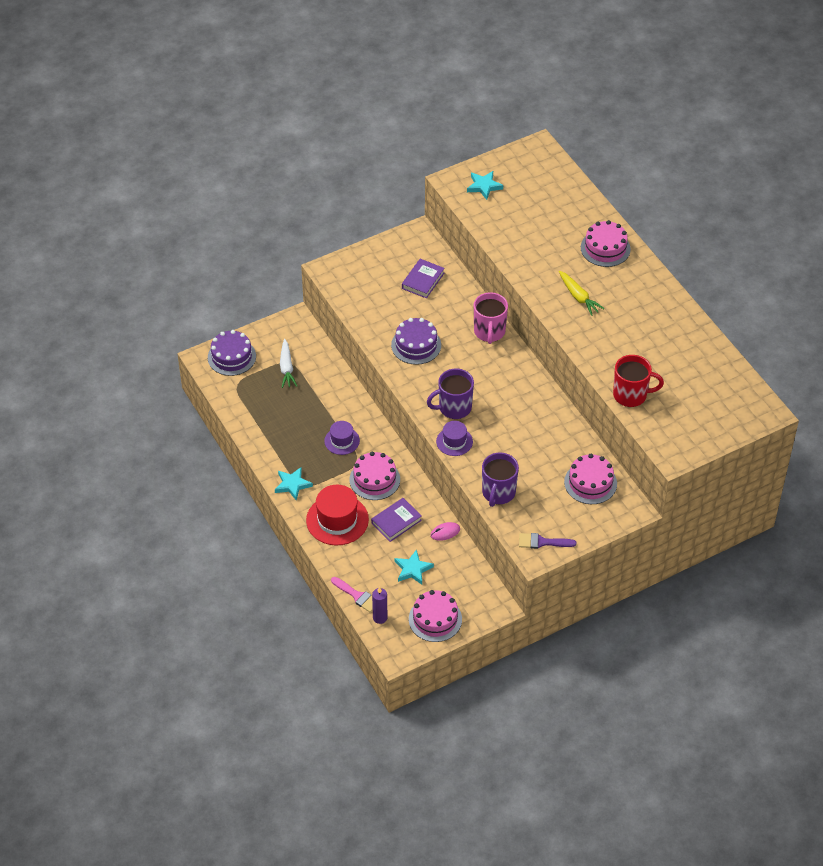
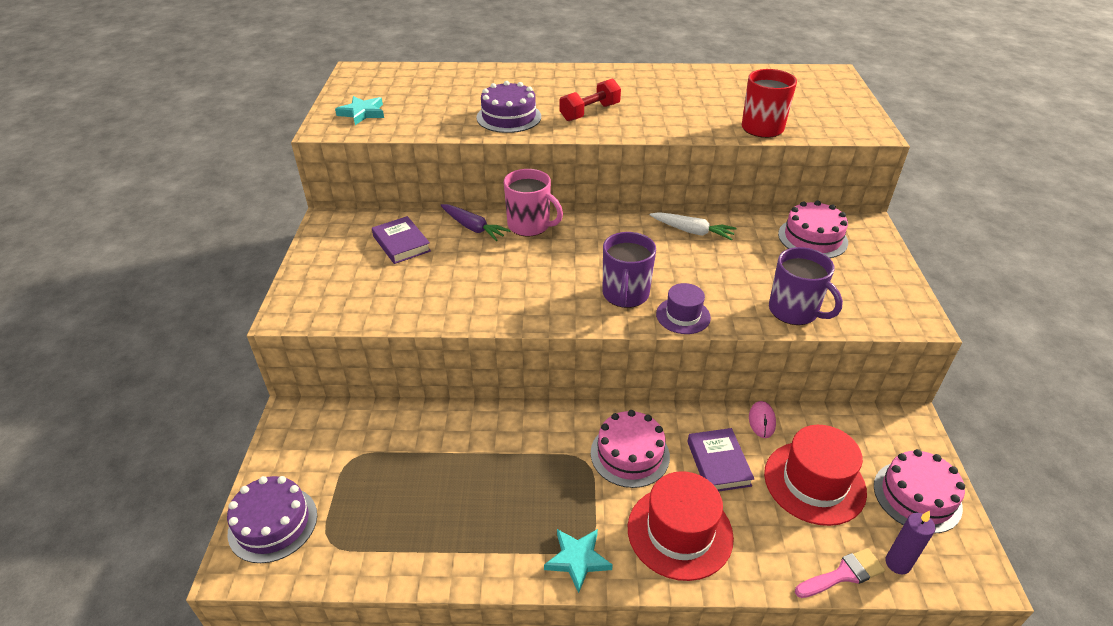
camera: 60 degrees left, 10 degrees down
white carrot [280,339,297,388] -> white carrot moved to [650,212,737,240]
purple hat [324,421,360,455] -> none
purple cake [391,318,441,365] -> purple cake moved to [477,81,541,133]
turquoise star [395,549,434,585] -> red hat [764,425,867,526]
purple brush [519,533,576,549] -> none
yellow carrot [559,271,605,316] -> red dumbbell [560,78,621,121]
pink cake [581,220,631,267] -> none
none -> purple carrot [440,204,511,241]

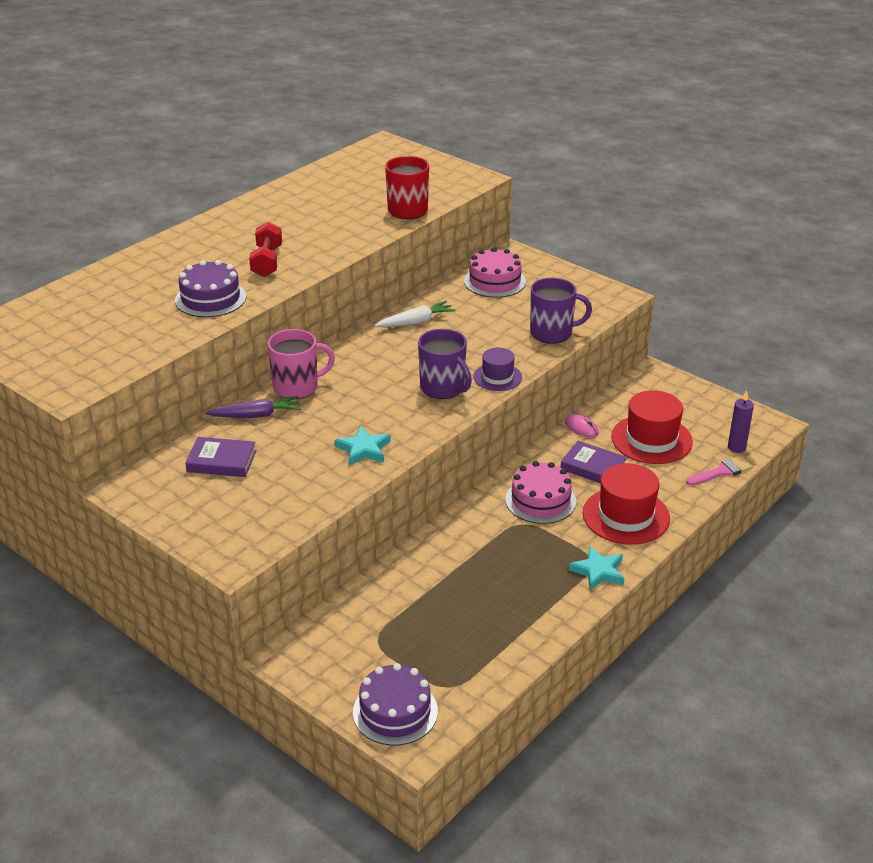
camera: 50 degrees left, 5 degrees down
turquoise star [335,96,384,125] -> turquoise star moved to [335,425,391,466]
pink brush [795,548,885,598] -> pink brush turned 45 degrees clockwise [686,455,753,485]
pink cake [874,449,965,533] -> none

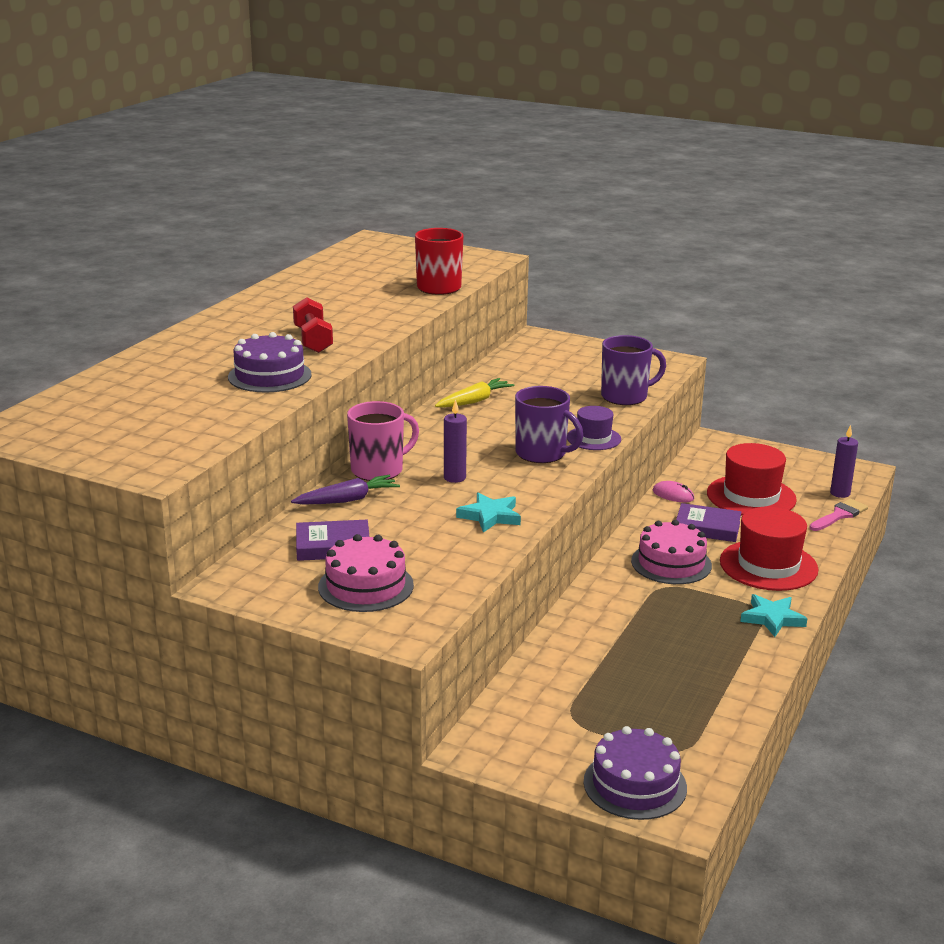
camera: 15 degrees left, 10 degrees down
white carrot [375,301,456,327] -> yellow carrot [435,378,515,408]
pink cake [464,247,526,298] -> pink cake moved to [318,534,414,612]
none -> purple candle [444,399,467,483]

